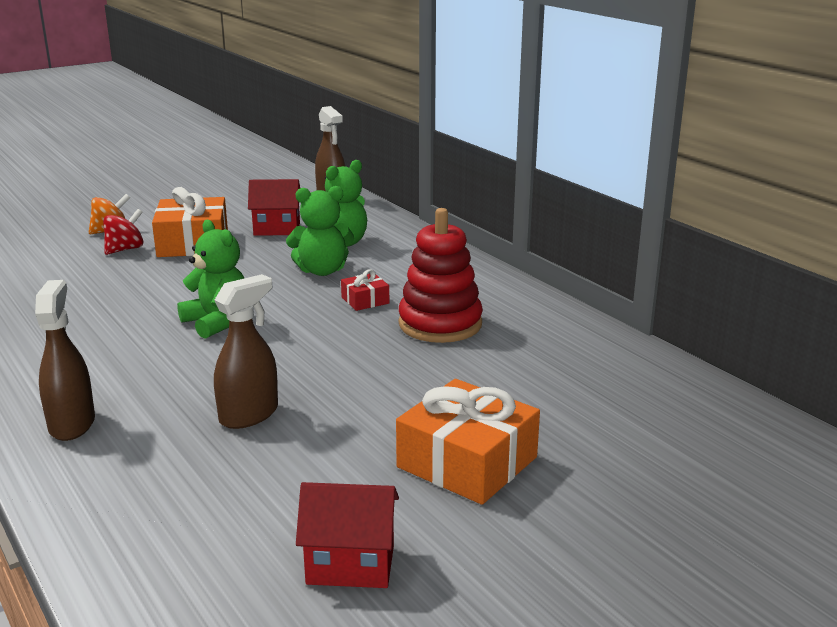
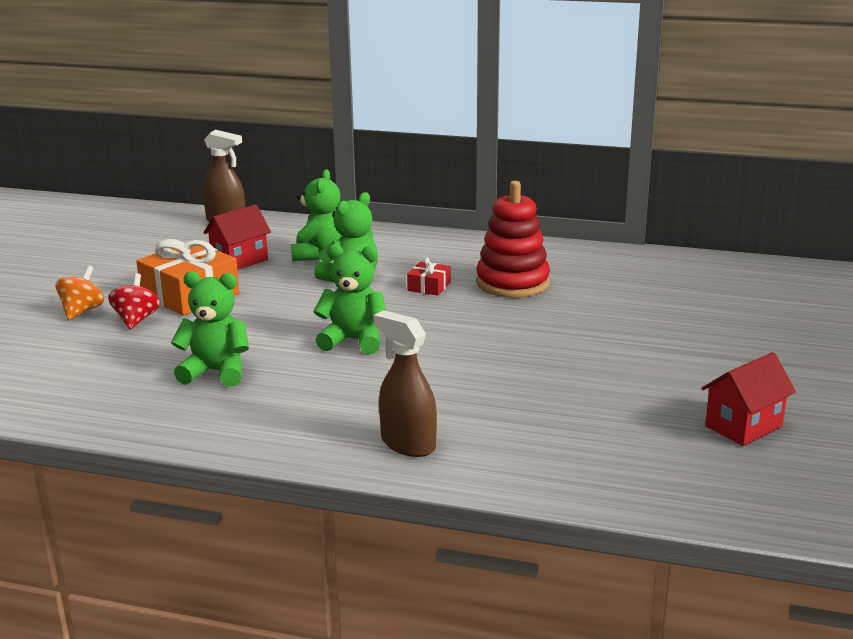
camera: 40 degrees left, 0 degrees up
brown spray bottle [214,274,278,429] -> none
orange gift [396,379,540,505] -> none
none -> green teddy bear [171,271,249,387]

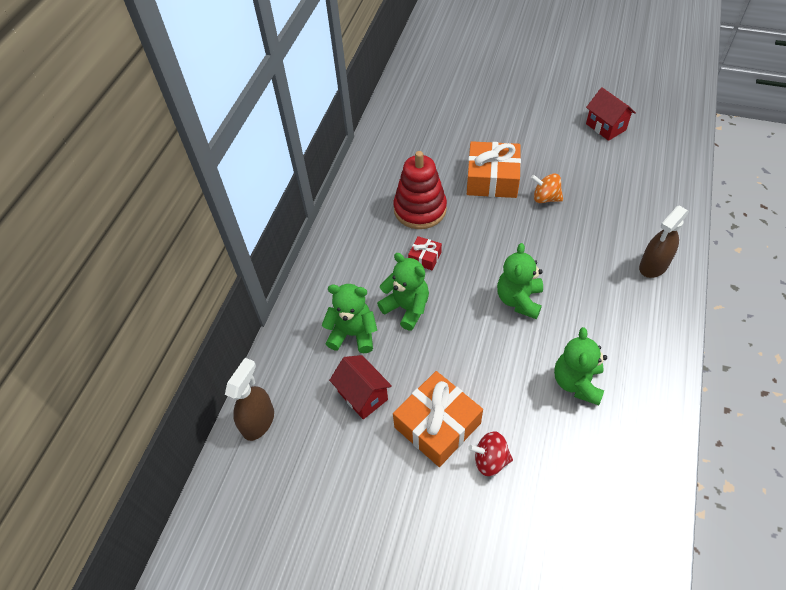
camera: 85 degrees left, 30 degrees up
orange spinning top [56,266,104,320] -> orange spinning top moved to [531,173,563,203]
none -> orange gift [467,141,521,198]

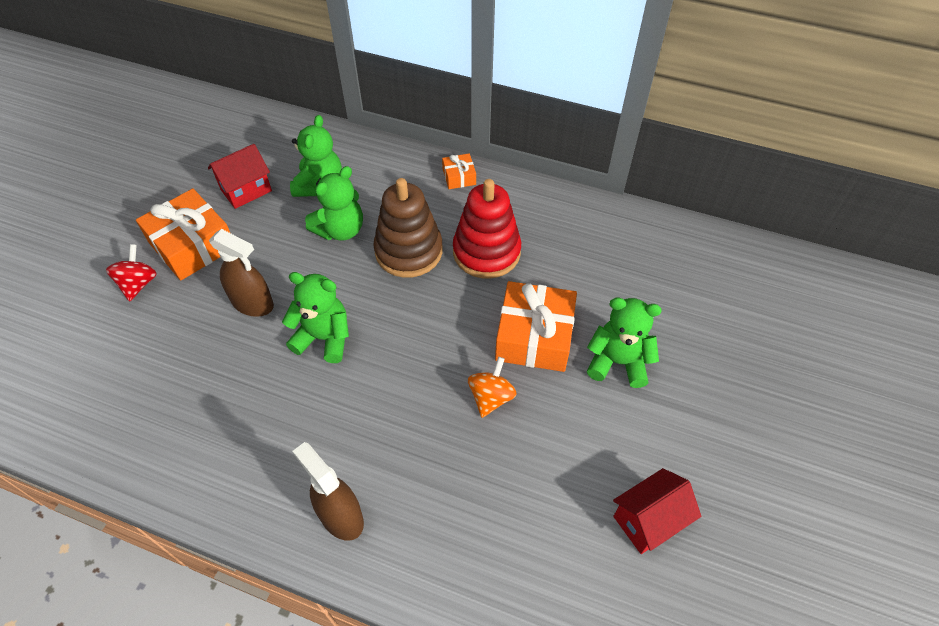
camera: 90 degrees right, 0 degrees up
brown spray bottle [225,358,274,441] -> brown spray bottle moved to [209,229,274,317]
red gift [408,236,442,270] -> brown stacking toy [373,178,443,278]
green teddy bear [554,327,607,405] -> green teddy bear moved to [587,298,662,388]
none -> orange gift [442,153,476,189]

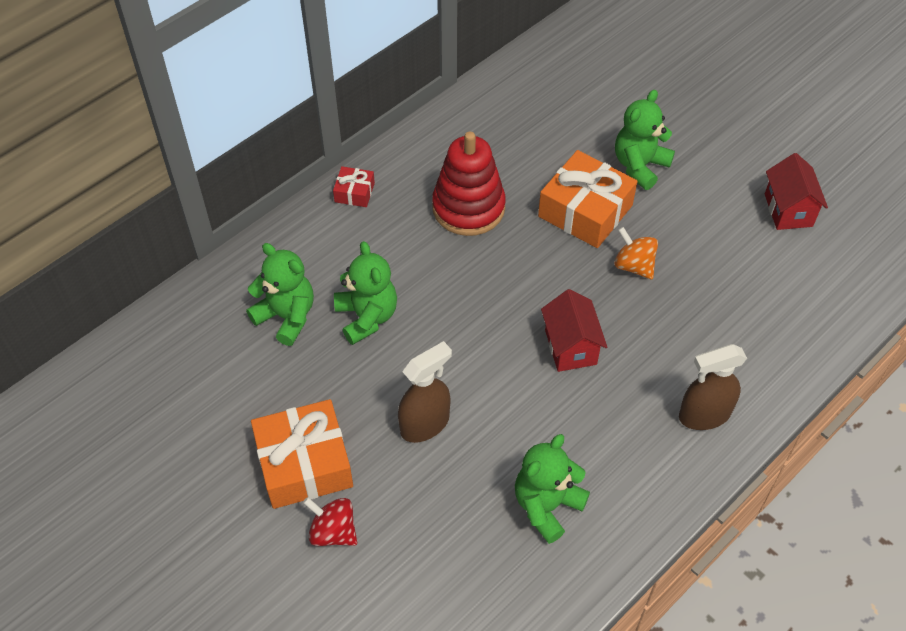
camera: 65 degrees left, 0 degrees up
red house [208,144,272,209] -> red house moved to [541,289,607,372]
green teddy bear [282,272,349,363] -> green teddy bear moved to [515,434,590,544]
brown stacking toy [373,178,443,278] -> none
orange gift [442,153,476,189] -> red gift [333,166,375,207]

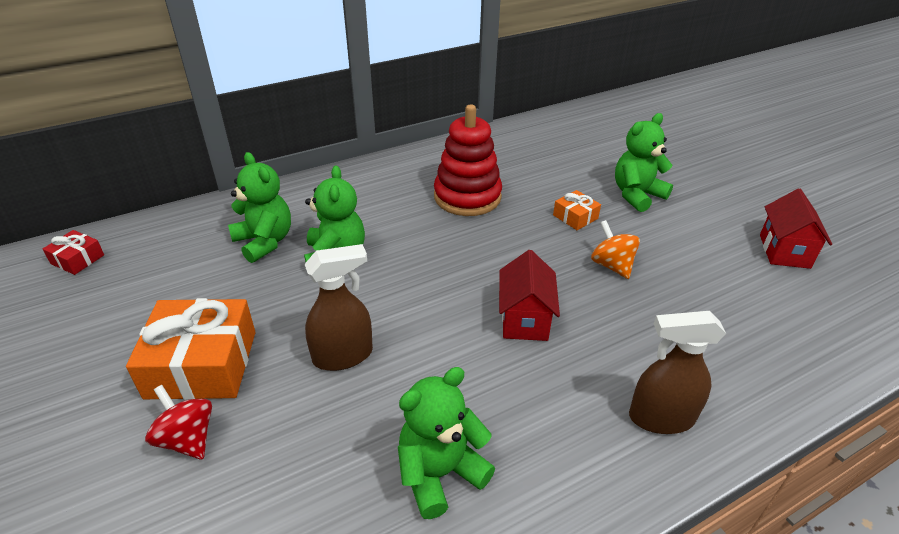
camera: 15 degrees right, 15 degrees down
red gift [333,166,375,207] -> red gift moved to [43,230,104,275]
orange gift [538,150,638,248] -> orange gift [553,190,601,230], size x0.48

